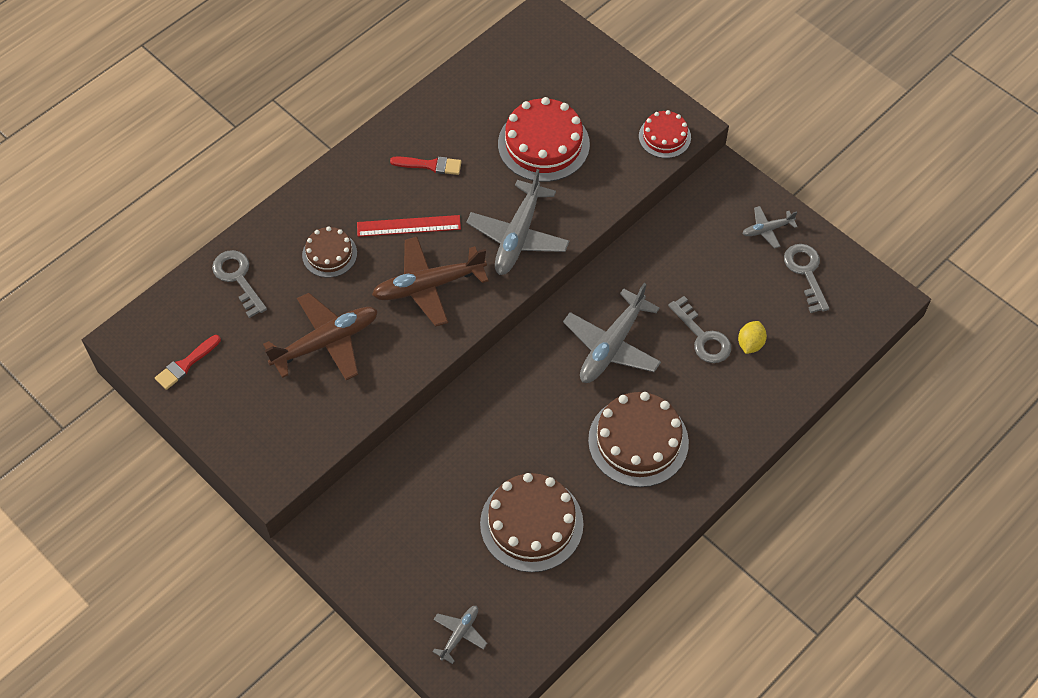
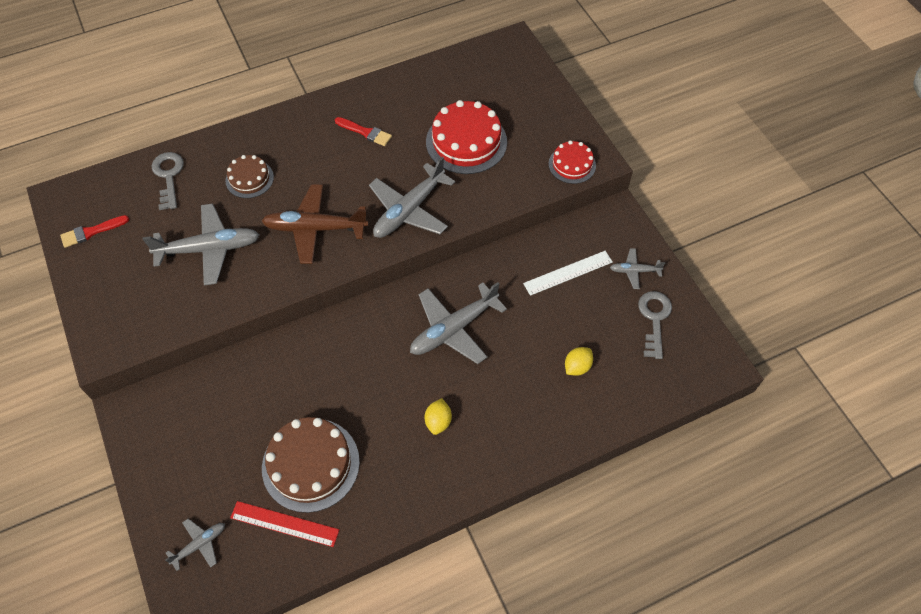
camera: 20 degrees right, 0 degrees up
brown plane [263,293,378,380] -> grey plane [143,204,259,286]
red ruler [357,215,461,237] -> red ruler moved to [230,501,339,547]
brown cake [588,392,689,487] -> yellow lemon [424,398,452,435]
grey key [668,296,731,363] -> none
none -> white ruler [523,251,613,296]

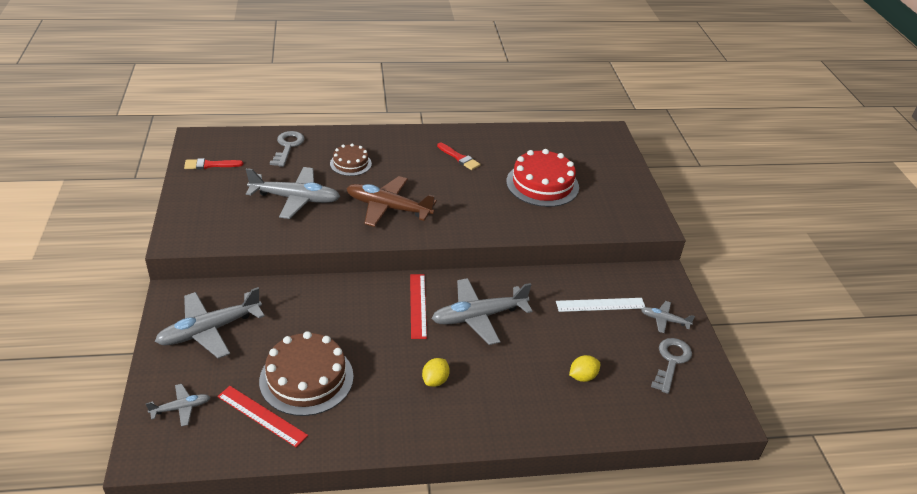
camera: 15 degrees right, 20 degrees down
grey plane [369,157,455,238] -> grey plane moved to [155,287,265,359]
red cake [549,141,596,184] -> none
none -> red ruler [410,274,427,339]

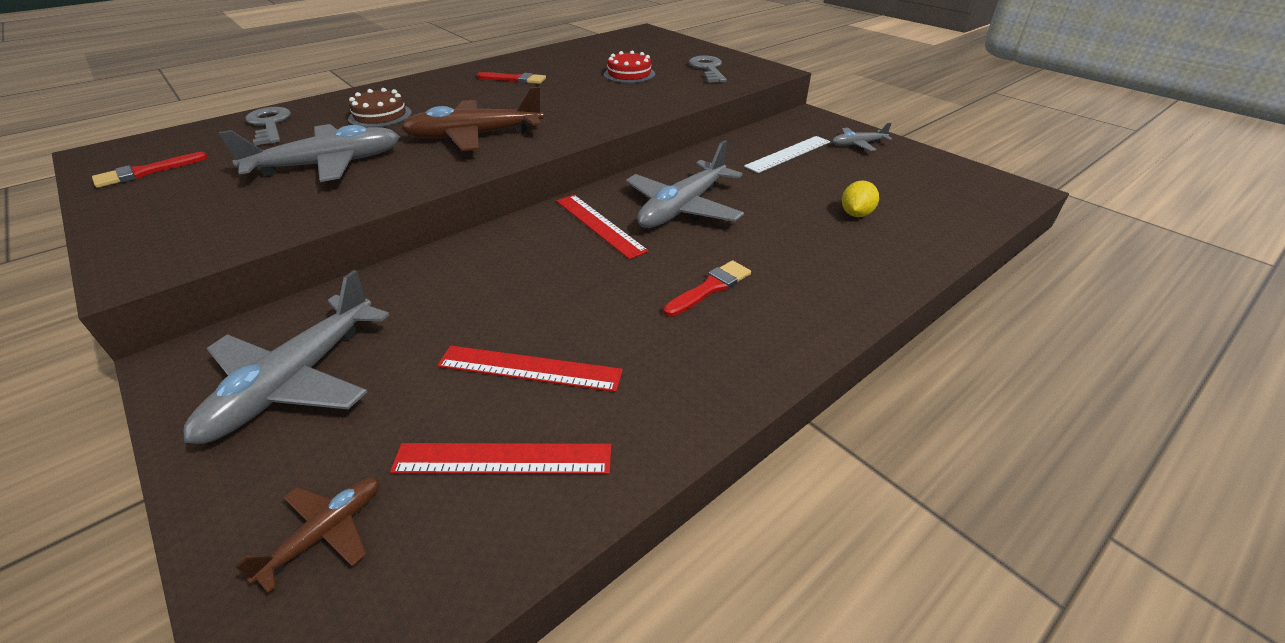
camera: 30 degrees left, 0 degrees up
grey plane [146,384,210,427] -> brown plane [235,478,380,593]
brown cake [259,331,354,416] -> red ruler [437,345,623,392]
yellow lemon [422,358,450,387] -> red brush [663,260,751,317]
red cake [506,149,579,207] -> red cake [604,51,655,83], size x0.57
grey key [651,338,692,394] -> grey key moved to [689,56,727,83]

